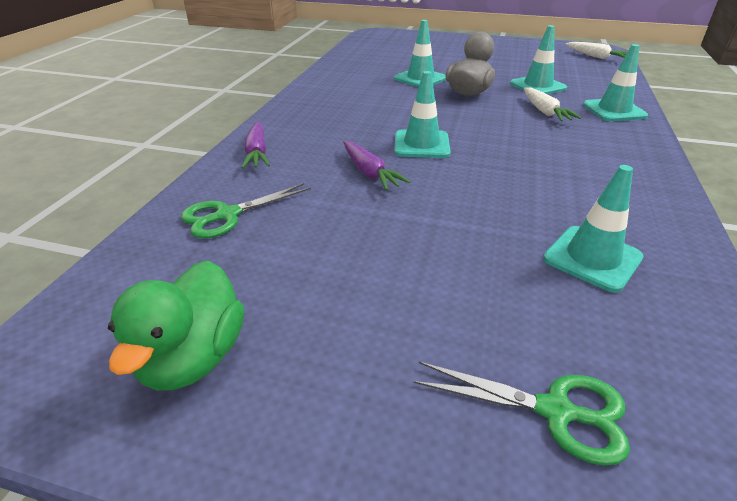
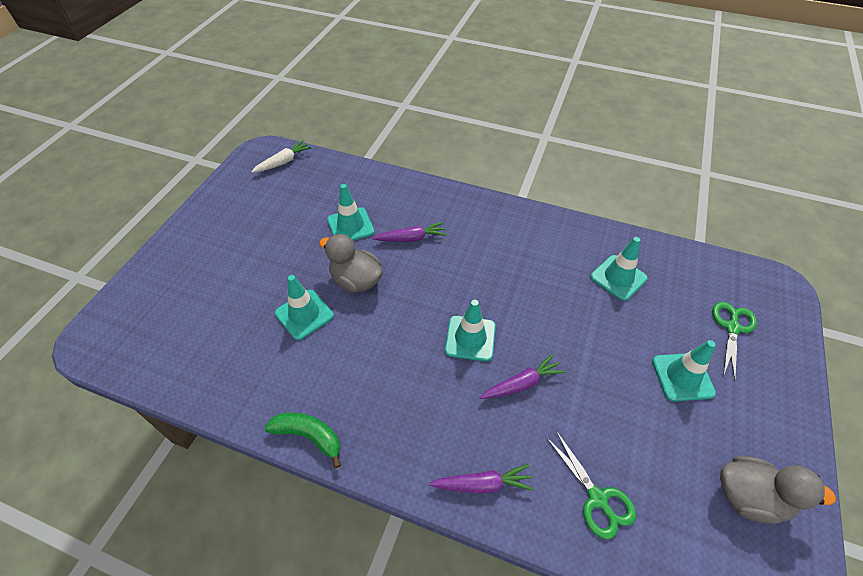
camera: 85 degrees left, 15 degrees up
green duck [108,260,244,391] -> grey duck [720,456,836,524]
white carrot [524,87,581,121] -> purple carrot [372,222,447,242]
turquoise traffic cone [583,44,648,121] -> turquoise traffic cone moved to [652,340,716,402]
none -> green banana [265,413,341,468]

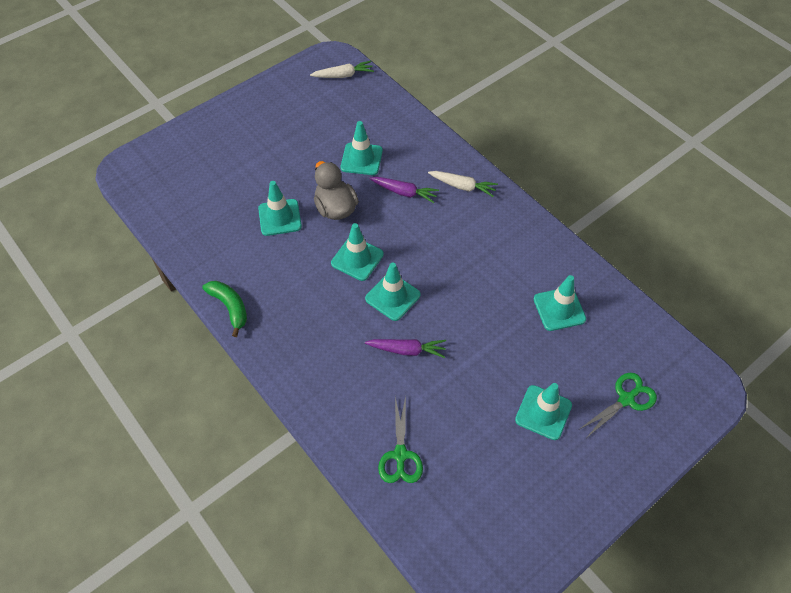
camera: 30 degrees right, 5 degrees up
purple carrot [429,464,534,494] -> none
grey duck [720,456,836,524] -> none
none -> turquoise traffic cone [331,223,384,281]
none -> white carrot [428,171,498,197]

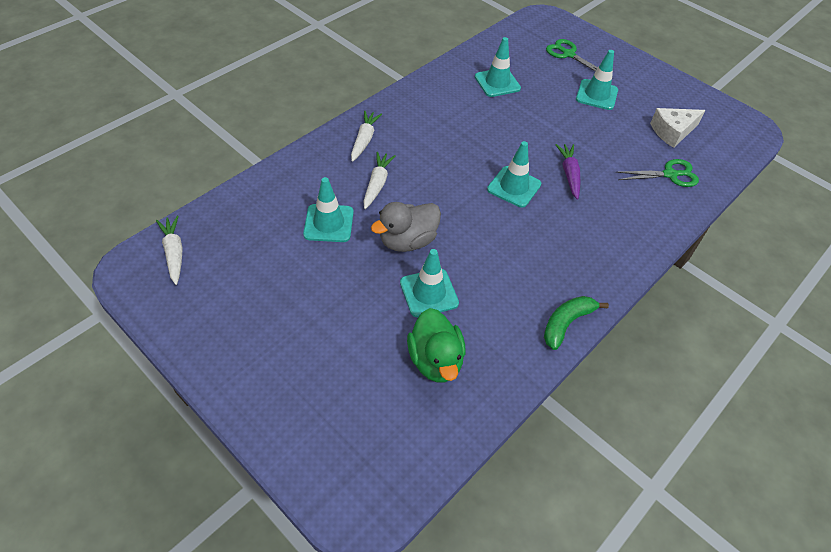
camera: 100 degrees left, 5 degrees down
turquoise traffic cone [331,223,384,281] -> none
purple carrot [369,177,439,203] -> white carrot [363,152,396,209]
none -> green duck [407,308,465,383]
none -> white cheese [650,108,705,148]

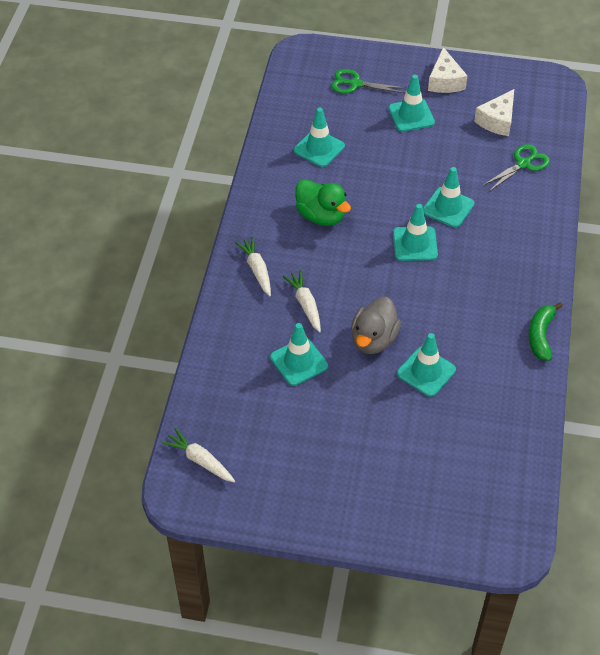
camera: 30 degrees left, 0 degrees up
green duck [407,308,465,383] -> green duck moved to [295,179,351,226]
purple carrot [556,144,580,200] -> turquoise traffic cone [423,167,474,228]
none -> white cheese [428,47,468,93]

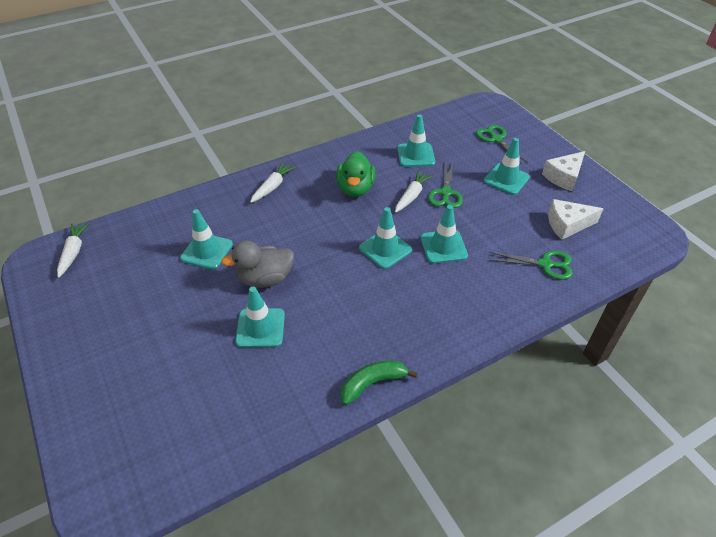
camera: 50 degrees right, 5 degrees down
white carrot [283,270,321,332] -> white carrot moved to [395,170,433,213]
none -> green scissors [428,162,463,208]

